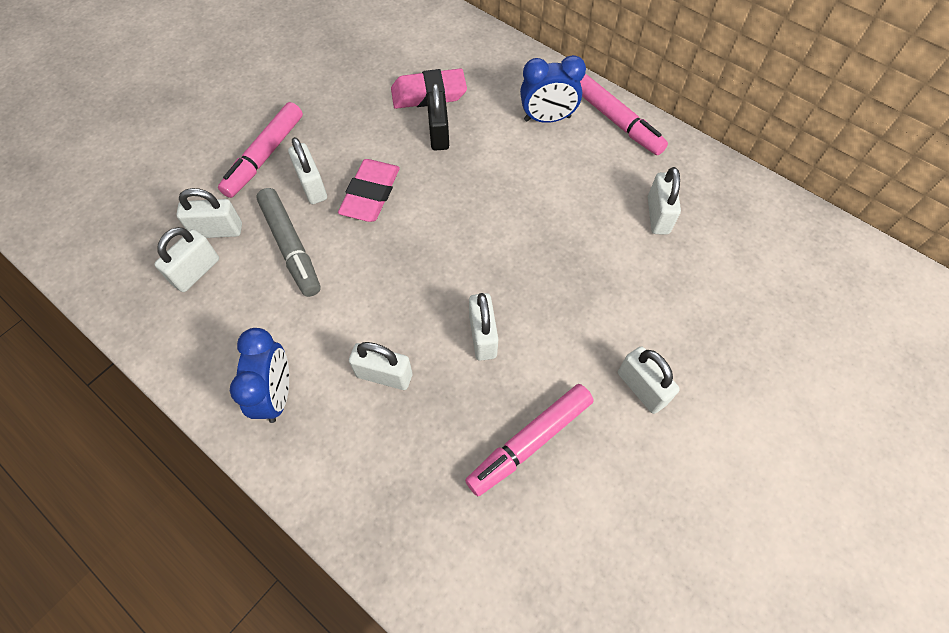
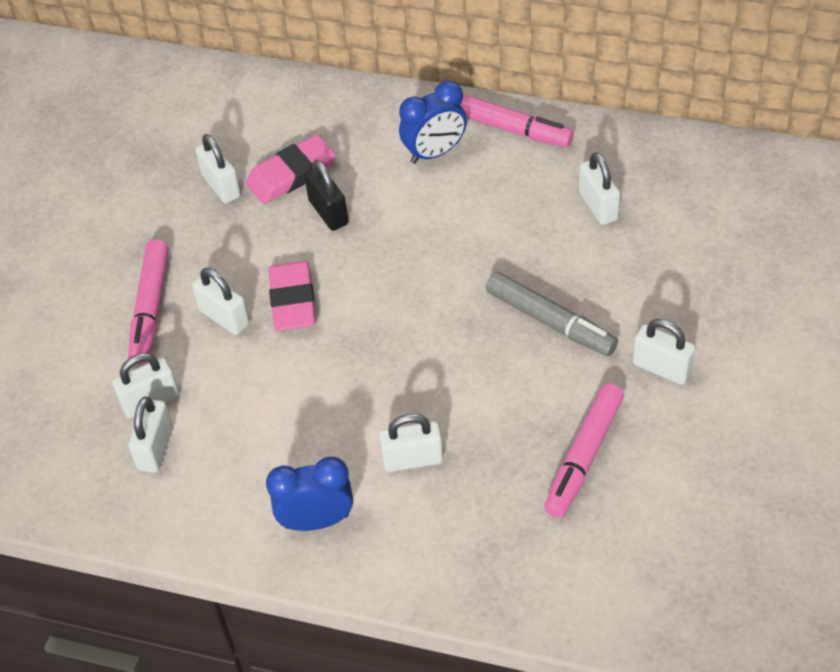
camera: 20 degrees left, 10 degrees down
blue clock [230,328,289,423] -> blue clock turned 75 degrees counterclockwise [266,457,353,531]
grey marker [256,188,321,297] -> grey marker moved to [486,272,618,356]
white padlock [469,293,498,361] -> white padlock moved to [195,134,241,204]

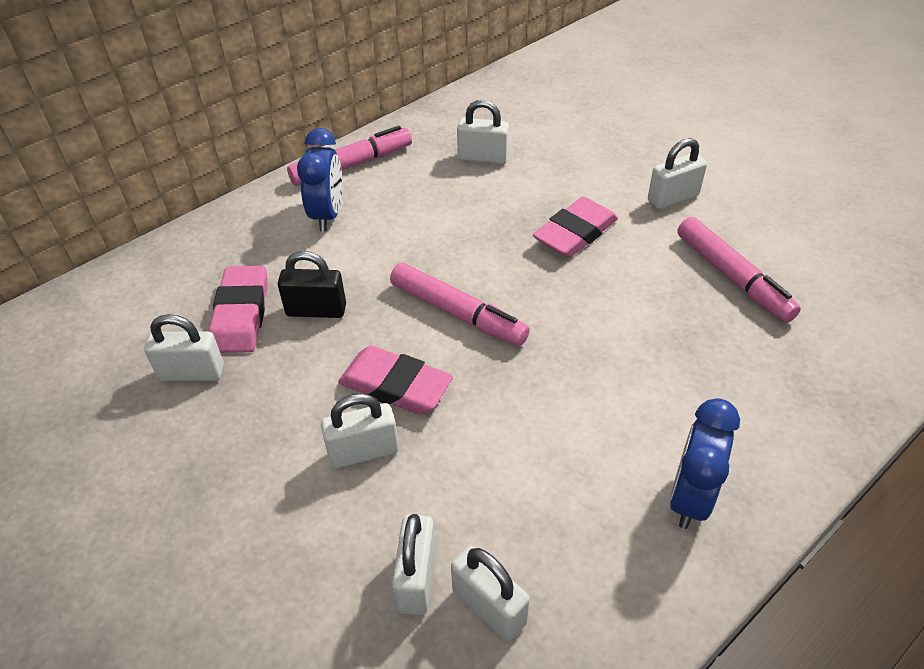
camera: 60 degrees left, 5 degrees down
pink marker [128,239,169,364] -> pink marker moved to [390,263,530,346]
white padlock [379,414,443,472] -> none
grey marker [486,272,618,356] -> pink eraser [533,197,618,258]

